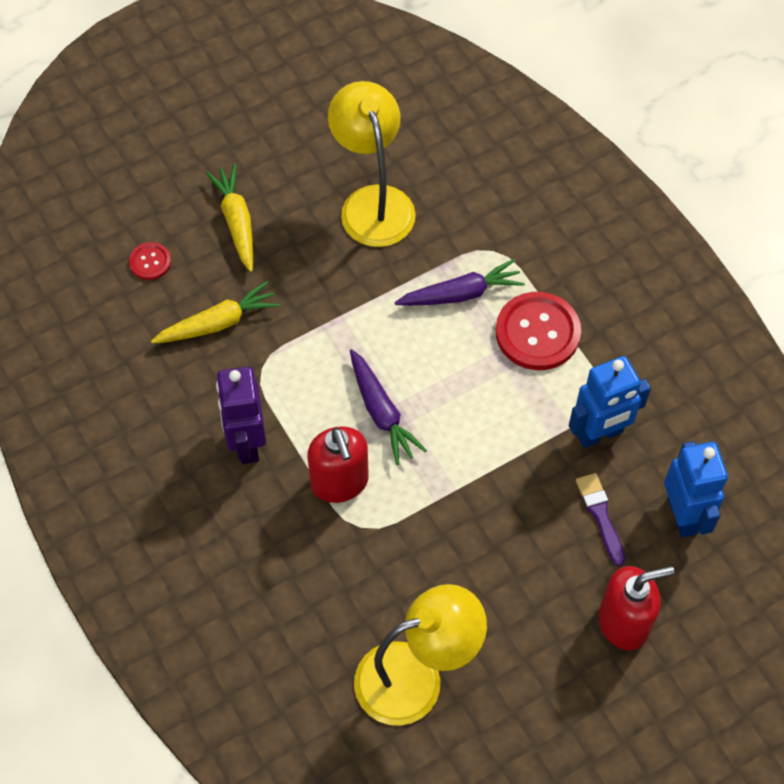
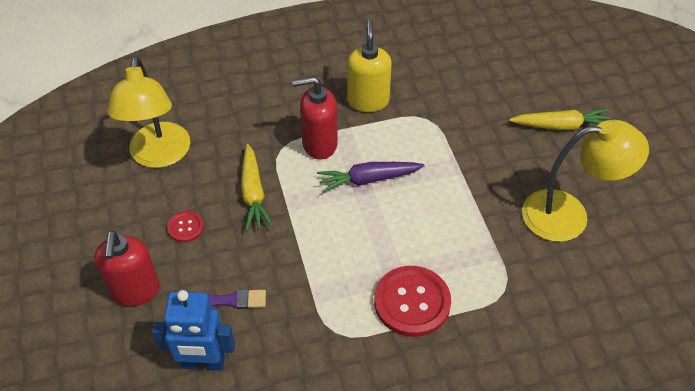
camera: 105 degrees right, 10 degrees down
red button [129,242,171,280] -> red button moved to [167,211,204,243]
yellow carrot [151,281,280,344] -> yellow carrot moved to [241,144,273,231]
purple robot [216,367,266,464] -> yellow soap dispenser [347,19,392,112]
purple carrot [394,259,525,306] -> none
blue robot [569,356,651,448] -> none

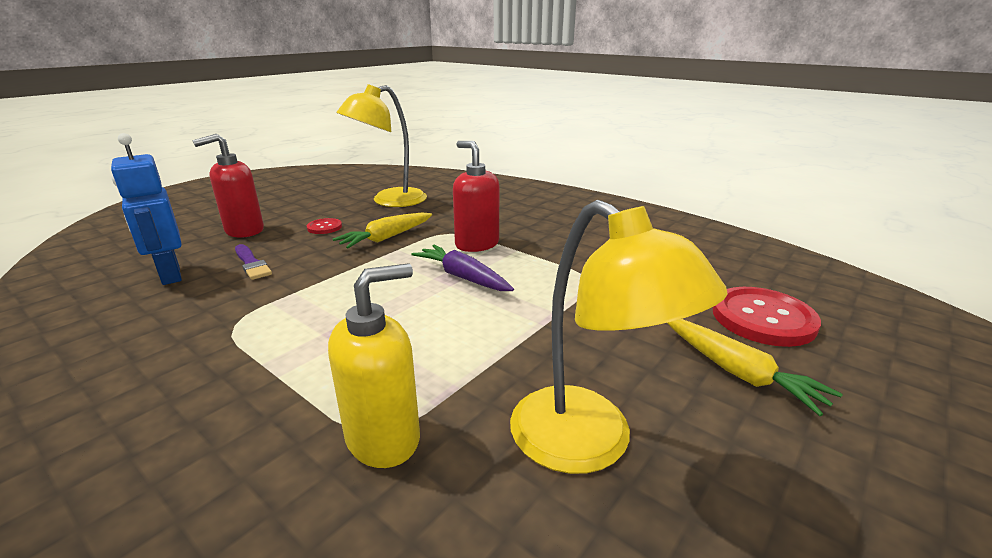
camera: 55 degrees right, 25 degrees down
yellow soap dispenser [347,19,392,112] -> yellow soap dispenser moved to [328,264,420,468]
red button [374,266,451,337] -> red button moved to [713,287,821,347]

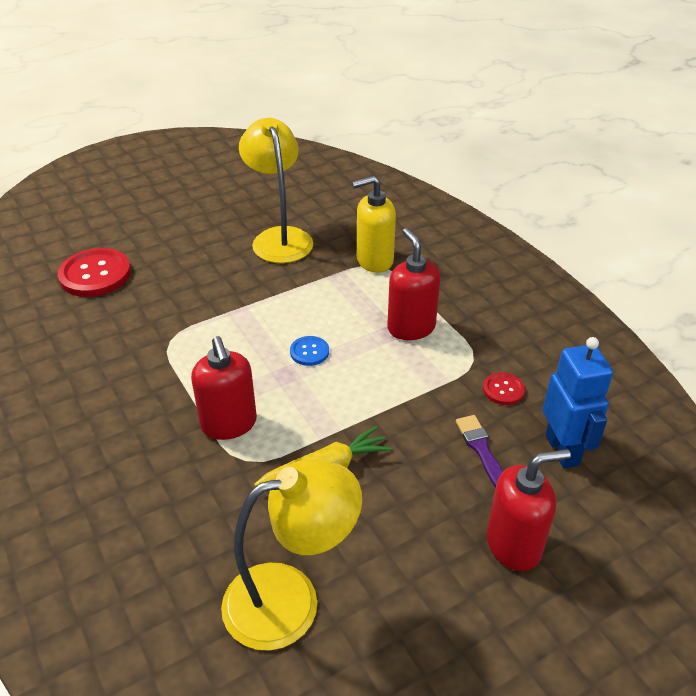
camera: 160 degrees left, 15 degrees up
red button [307,218,342,234] -> red button moved to [483,372,525,405]
purple carrot [411,245,514,291] -> none
yellow carrot [667,319,843,416] -> none
none -> blue button [290,336,329,366]
none -> red soap dispenser [387,228,440,340]

